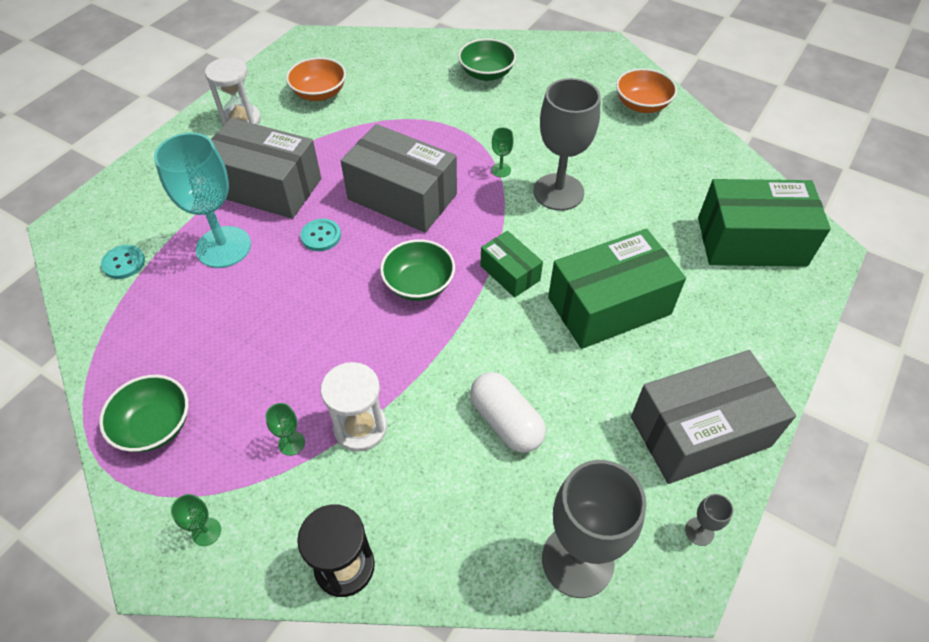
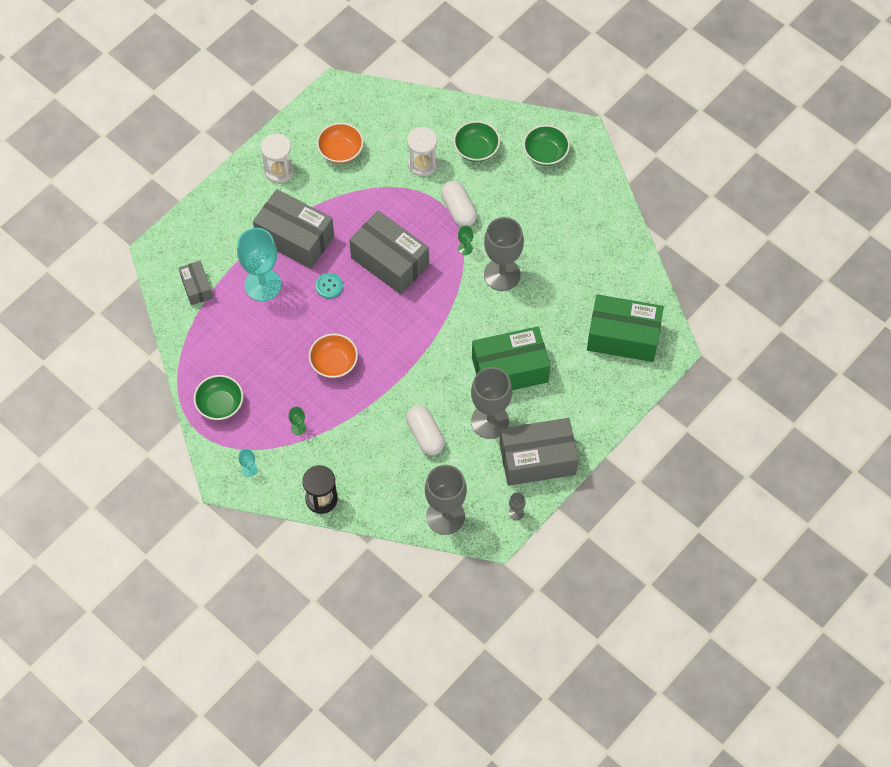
camera: 10 degrees right, 10 degrees up
turquoise button [101,245,145,279] -> grey box [179,261,213,305]
green goblet [171,494,221,546] -> turquoise goblet [238,448,257,477]
white hourglass [321,362,387,452] -> white hourglass moved to [407,127,437,176]
green bowl [380,239,455,301] -> green bowl moved to [523,125,570,166]
green box [480,231,543,298] -> none
orange bowl [616,68,677,113] -> orange bowl moved to [309,334,358,378]
none -> white capsule [441,180,477,227]
none -> grey goblet [471,367,512,439]

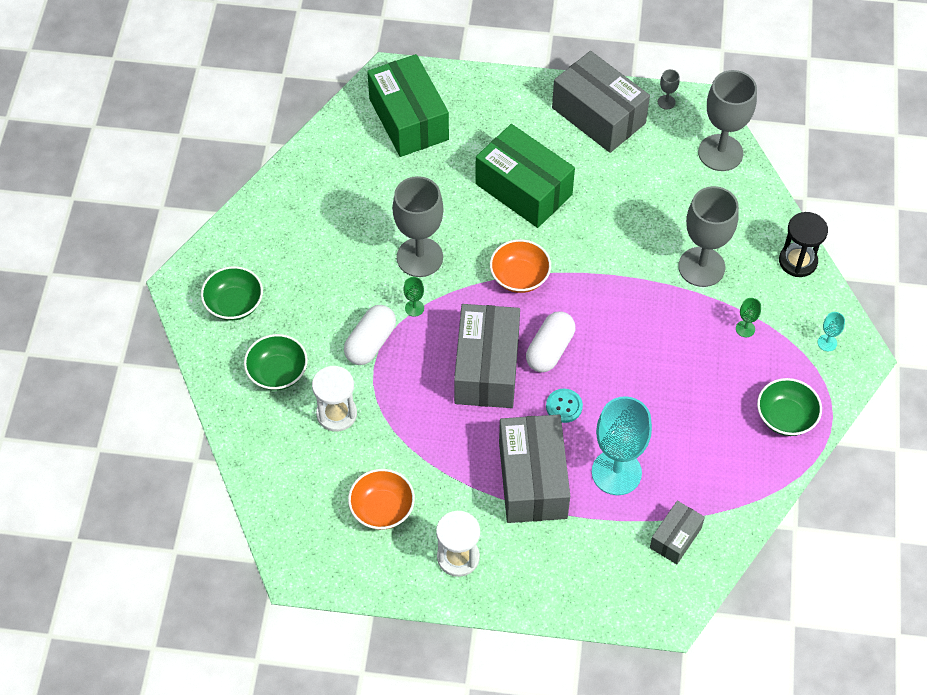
camera: 125 degrees left, 5 degrees down
orange bowl [309,334,358,378] -> orange bowl moved to [490,239,551,293]
white capsule [406,405,445,455] -> white capsule moved to [526,311,575,372]
grey goblet [471,367,512,439] -> grey goblet moved to [678,186,739,287]

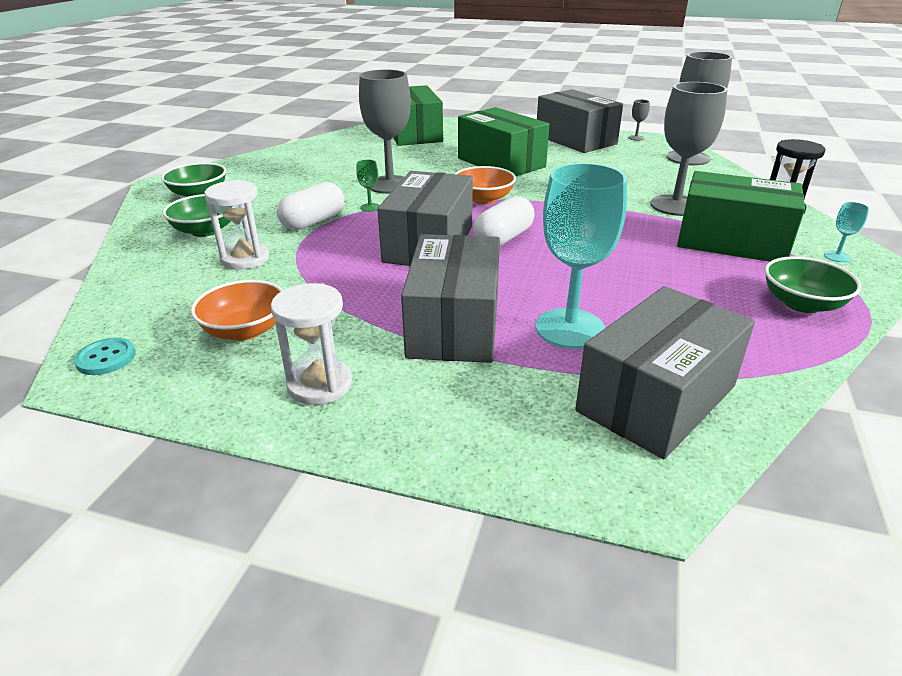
camera: 10 degrees right, 25 degrees down
turquoise button [546,389,583,423] -> turquoise button moved to [74,338,135,375]
grey box [650,501,705,564] -> grey box [575,286,755,459], size x1.91
green goblet [736,298,761,337] -> green box [677,171,805,262]

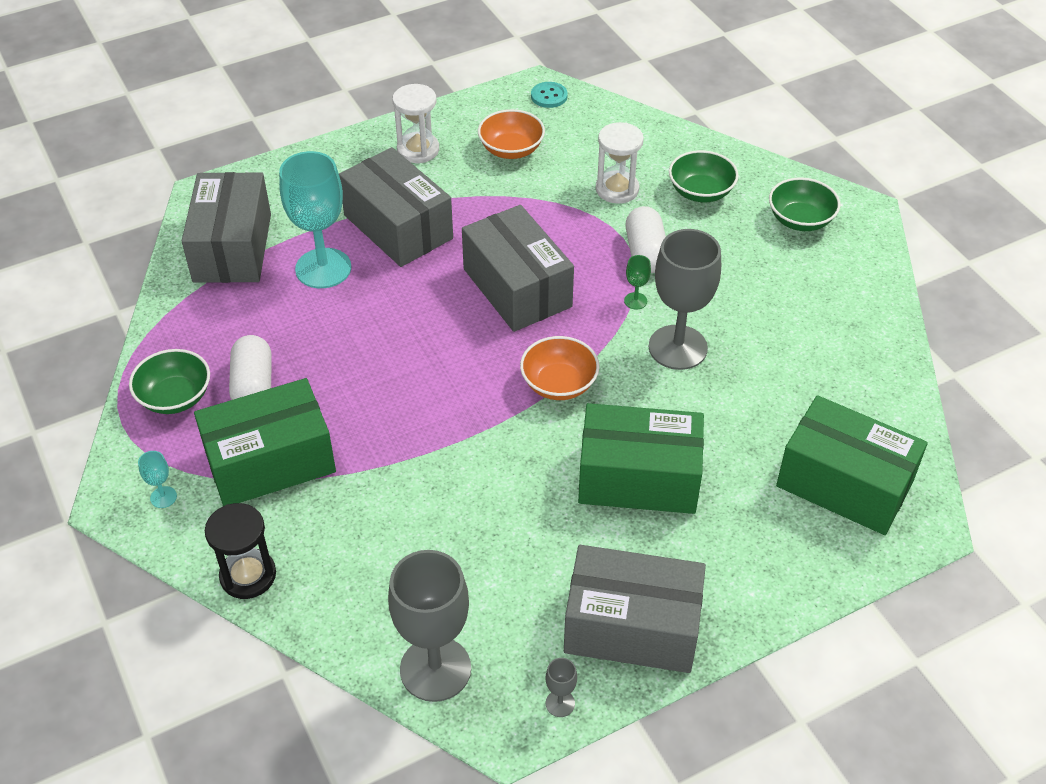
camera: 135 degrees right, 15 degrees up
white capsule [473,196,535,246] -> white capsule moved to [229,335,272,400]
grey goblet [650,82,728,216] -> none

